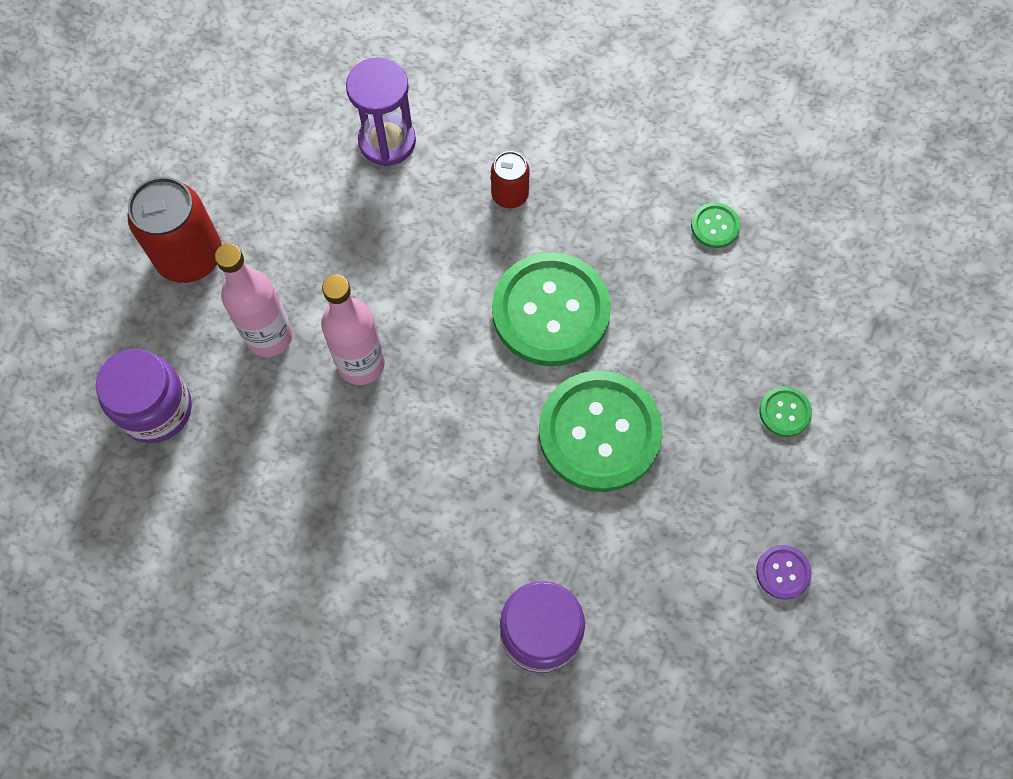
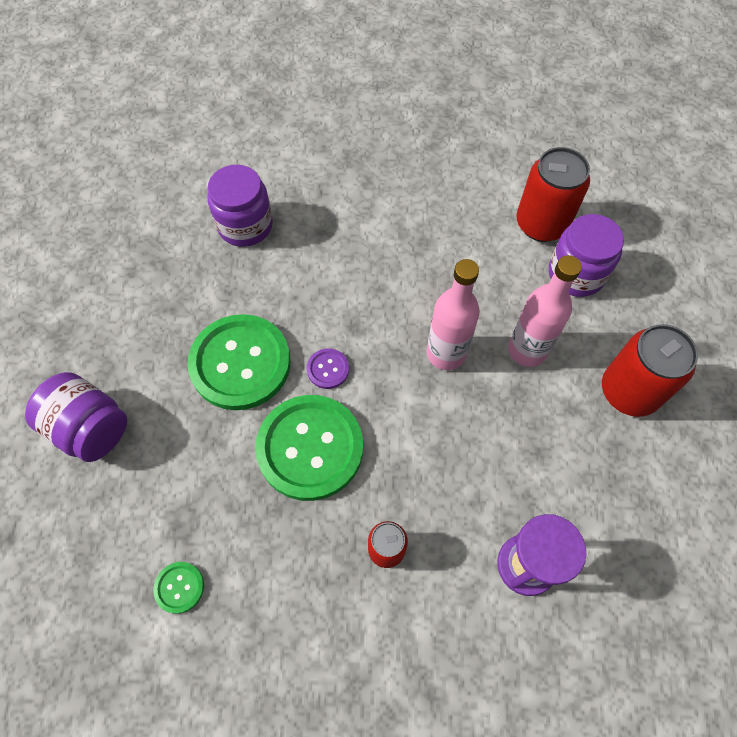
camera: 160 degrees right, 5 degrees down
purple button [756,545,812,600] -> purple button moved to [307,348,349,389]
green button [759,386,812,437] -> purple jar [25,372,127,462]
none -> red can [516,147,590,242]

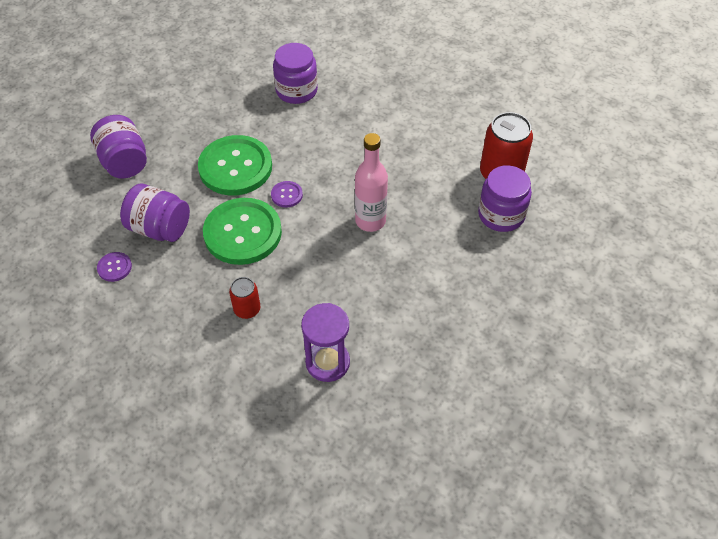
camera: 30 degrees right, 10 degrees down
green button [153,562,204,614] -> purple button [97,252,132,282]
pink bottle [508,255,582,367] -> none
red can [602,324,698,417] -> none
none -> purple jar [120,184,190,242]

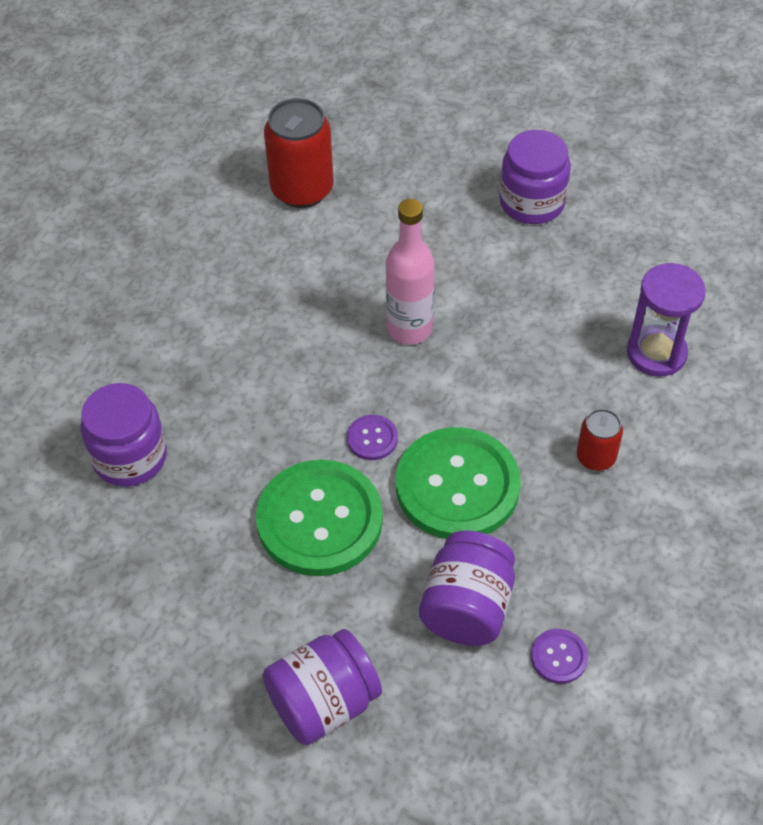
camera: 95 degrees left, 0 degrees up
purple jar [478,165,532,232] -> purple jar moved to [499,130,571,224]

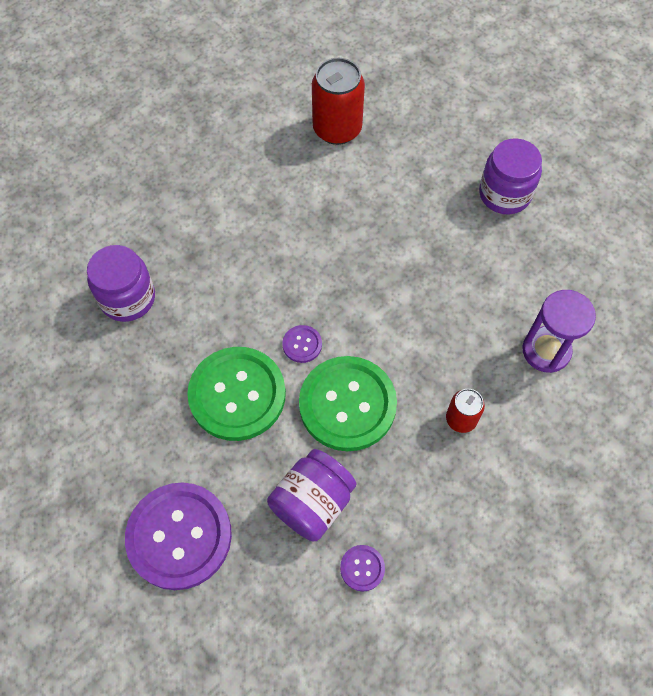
camera: 20 degrees right, 10 degrees up
purple jar [263,629,382,745] -> purple button [125,482,232,590]
pink bottle [386,199,435,345] -> none

